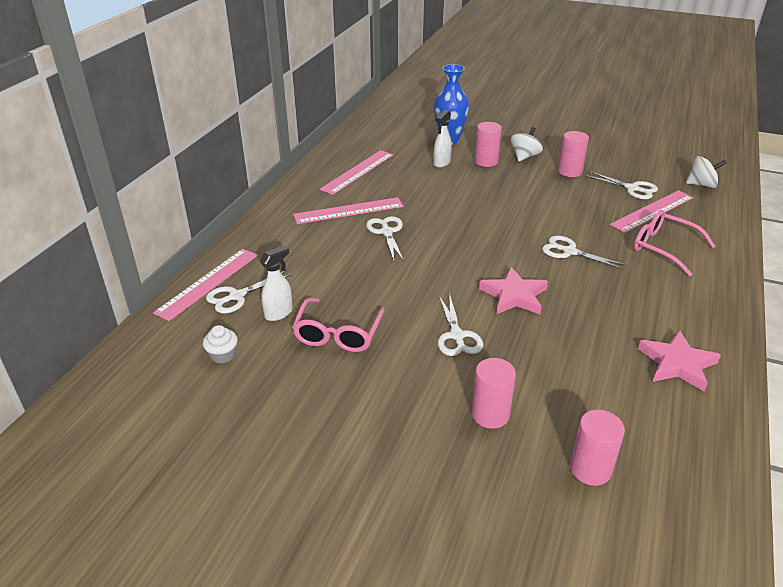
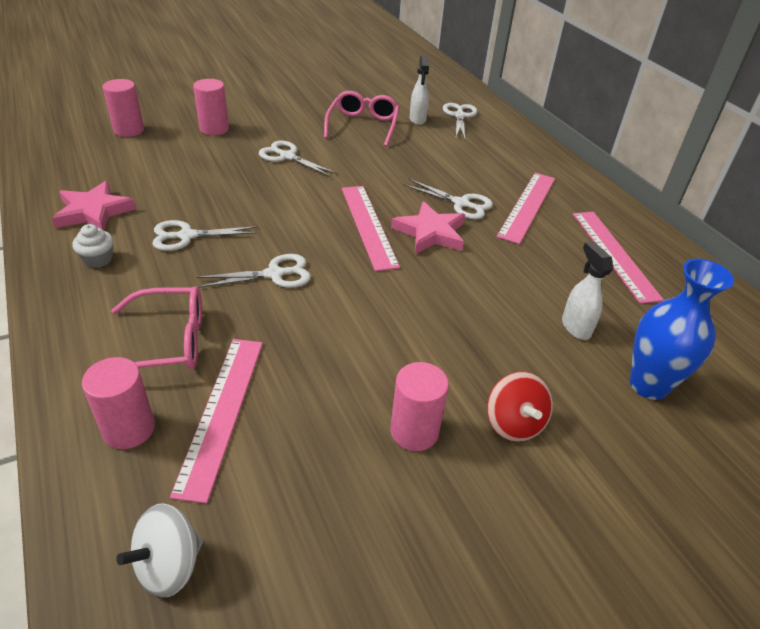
camera: 130 degrees right, 5 degrees up
pink ruler [153,249,258,321] -> pink ruler moved to [342,186,400,271]
white cupcake [203,325,238,363] -> white cupcake moved to [72,224,114,268]
pink glasses [292,298,385,352] -> pink glasses turned 45 degrees clockwise [324,91,399,147]
pink cylinder [475,122,502,167] -> pink cylinder moved to [82,357,155,449]
pink star [479,267,548,314] -> pink star moved to [391,201,465,254]
white spinning top [511,127,543,161] -> red spinning top [487,372,553,442]
white scissors [585,171,658,199] -> white scissors moved to [152,220,259,251]

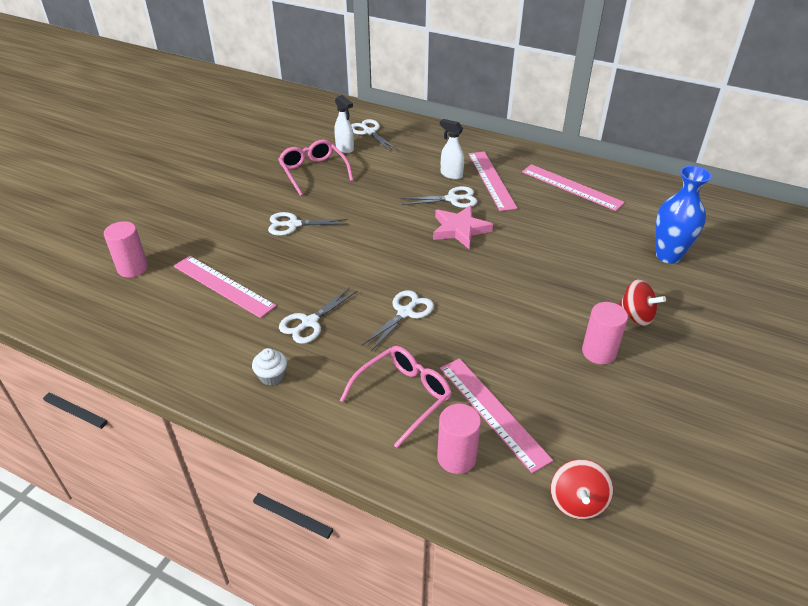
camera: 35 degrees left, 0 degrees up
pink star [52,181,136,231] -> none
white spinning top [116,503,203,597] -> red spinning top [551,459,613,519]
pink cylinder [193,79,229,135] -> none
pink ruler [342,186,400,271] -> pink ruler moved to [174,256,276,318]
white spray bottle [562,241,614,340] -> white spray bottle moved to [440,119,464,180]

